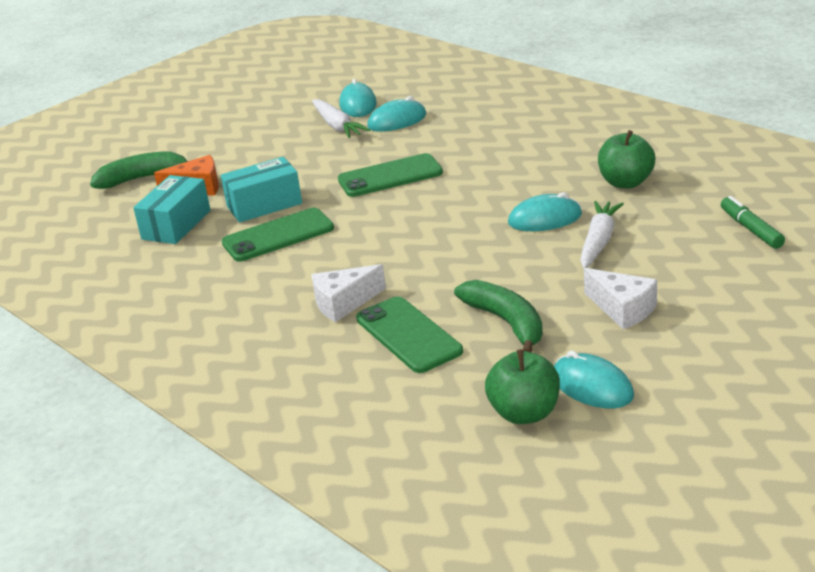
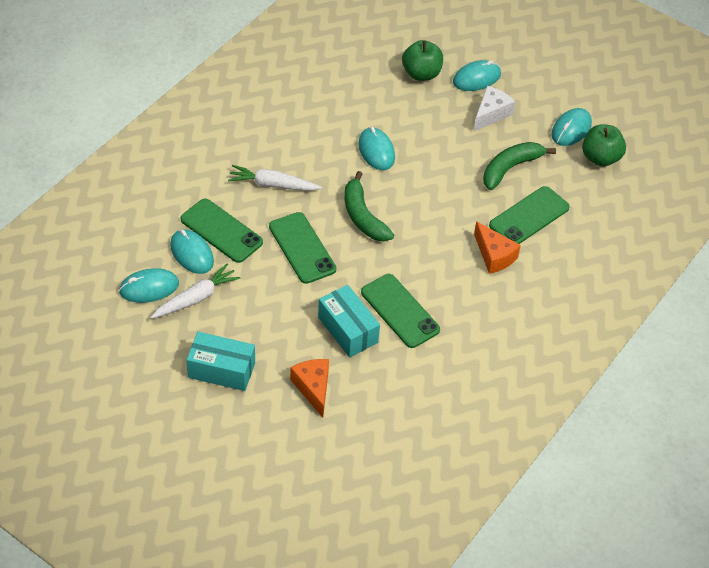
camera: 105 degrees left, 20 degrees up
green banana [90,151,188,189] -> green banana moved to [345,171,394,242]
turquoise box [133,175,211,244] -> turquoise box moved to [187,332,255,391]
white cheese [311,264,386,322] -> orange cheese [474,221,521,274]
white carrot [580,201,624,269] -> white carrot moved to [228,165,322,191]
green apple [598,130,655,189] -> green apple moved to [402,40,443,81]
green marker [721,196,785,249] -> none
none -> green phone [181,199,263,263]
none -> turquoise mouse [453,60,501,91]

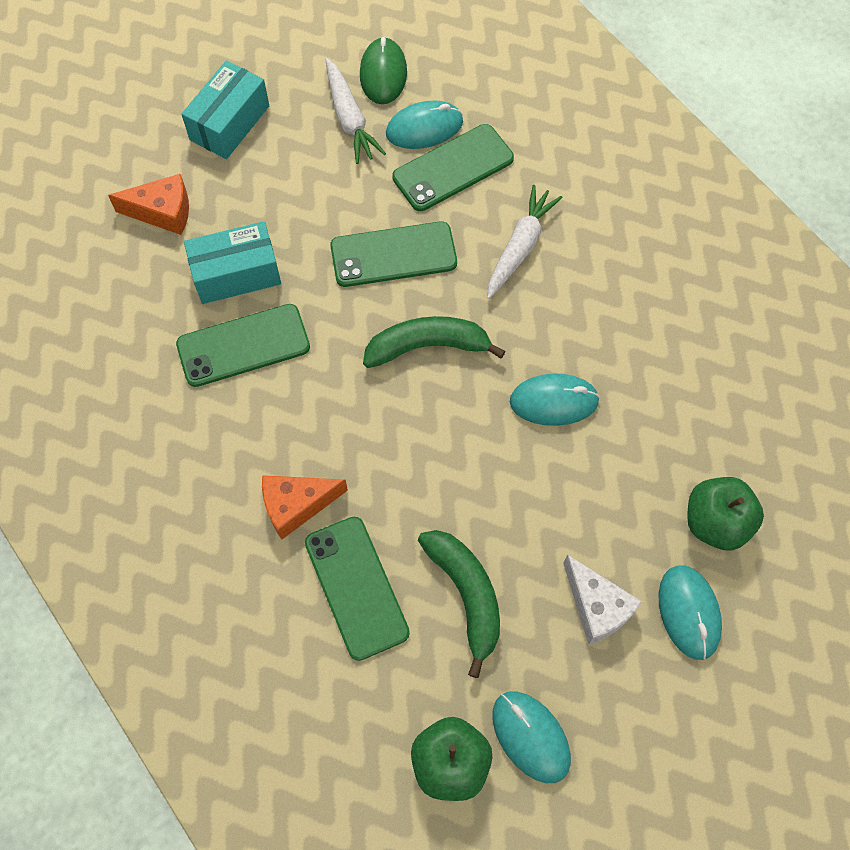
camera: 110 degrees right, 15 degrees up
turquoise mouse [119,268,179,303] -> green mouse [360,37,407,104]

